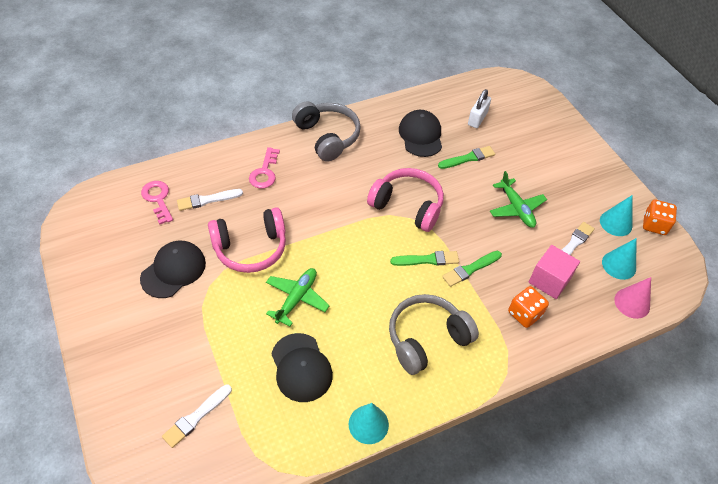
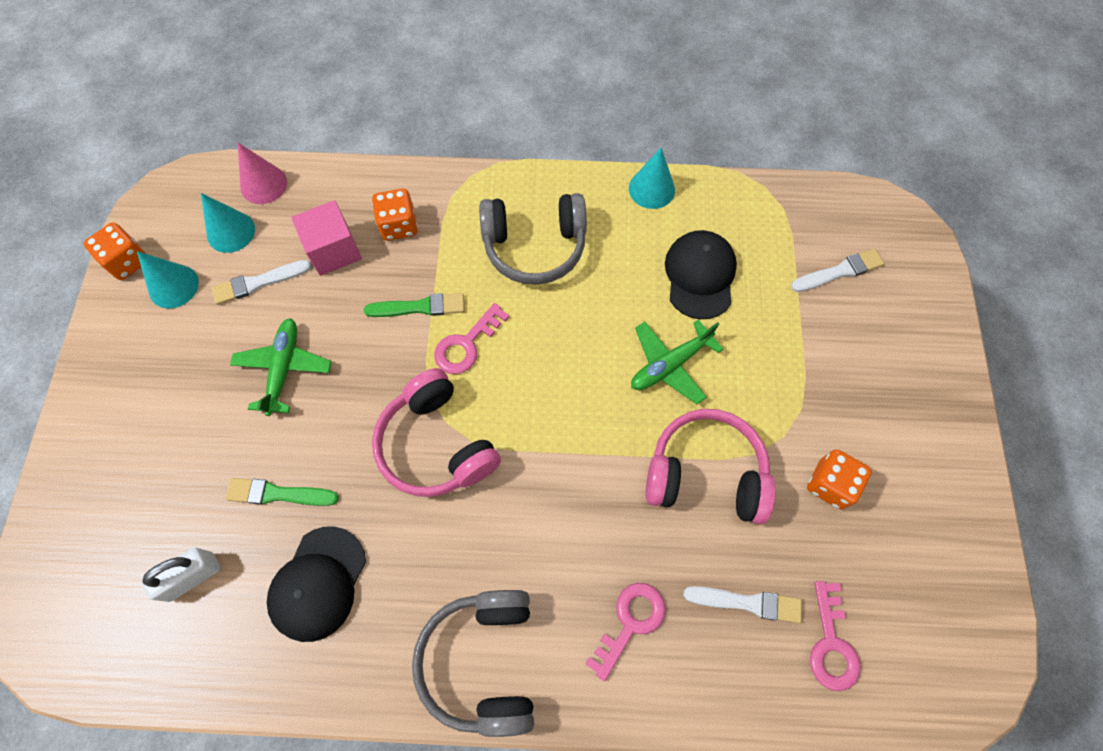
camera: 150 degrees left, 15 degrees up
black cap [140,241,206,298] -> orange dice [807,449,872,510]
green brush [390,251,459,266] -> pink key [434,303,509,374]

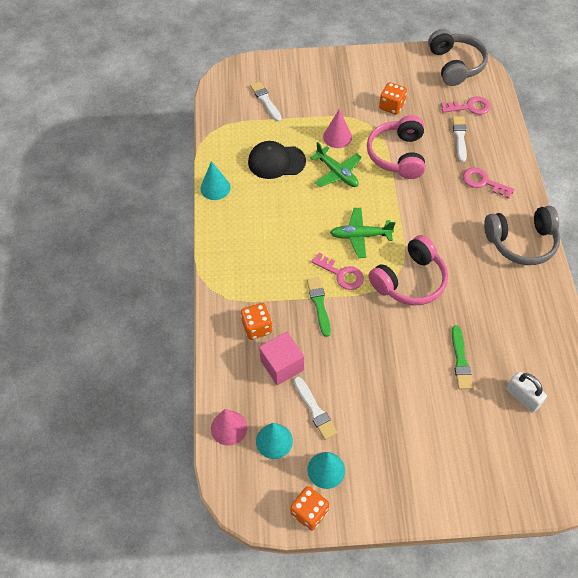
camera: 95 degrees left, 10 degrees down
green plane [230,318,332,416] -> green plane moved to [330,208,395,258]
black cap [267,526,366,642] -> none
grey headphones [479,193,587,285] -> grey headphones moved to [428,29,488,86]
none -> pink cone [323,109,352,148]

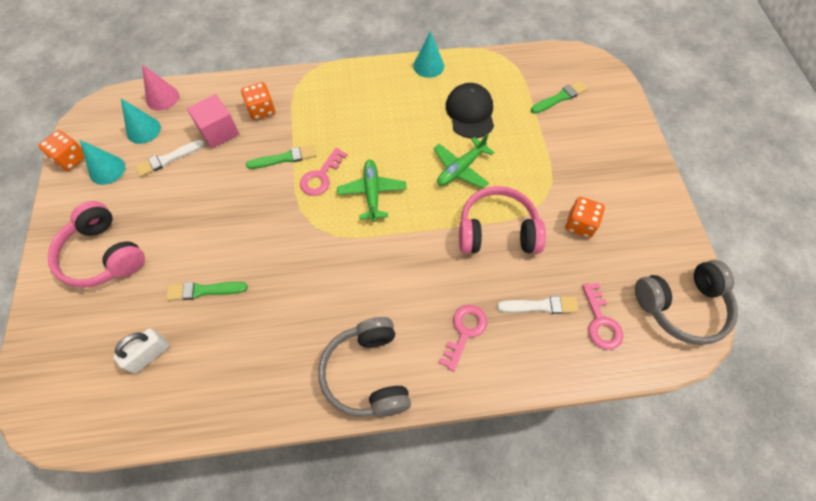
camera: 85 degrees right, 5 degrees up
white brush [250,81,282,122] -> green brush [531,81,587,114]
pink cone [323,109,352,148] -> none
pink headphones [368,235,448,305] -> pink headphones moved to [48,201,145,288]

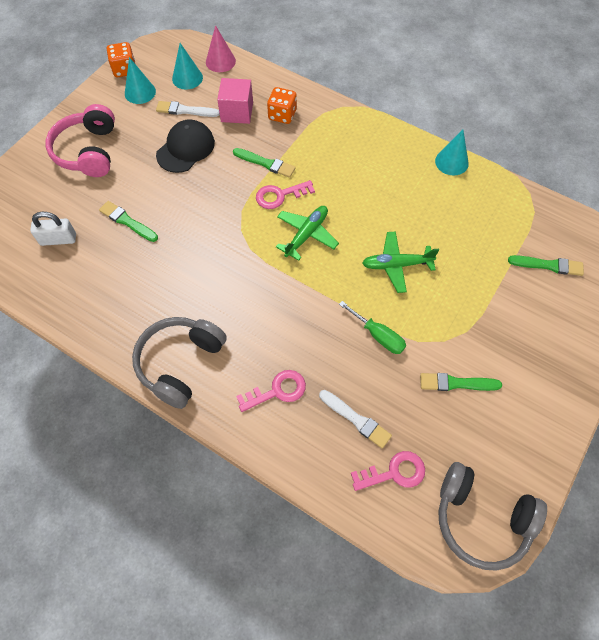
camera: 40 degrees right, 0 degrees up
black cap [446,83,494,139] -> black cap moved to [156,119,215,173]
pink headphones [459,186,546,254] -> green screwdriver [339,301,406,354]
orange dice [565,197,605,238] -> green brush [420,373,502,391]
pink key [582,283,623,350] -> pink key turned 135 degrees counterclockwise [351,451,425,491]

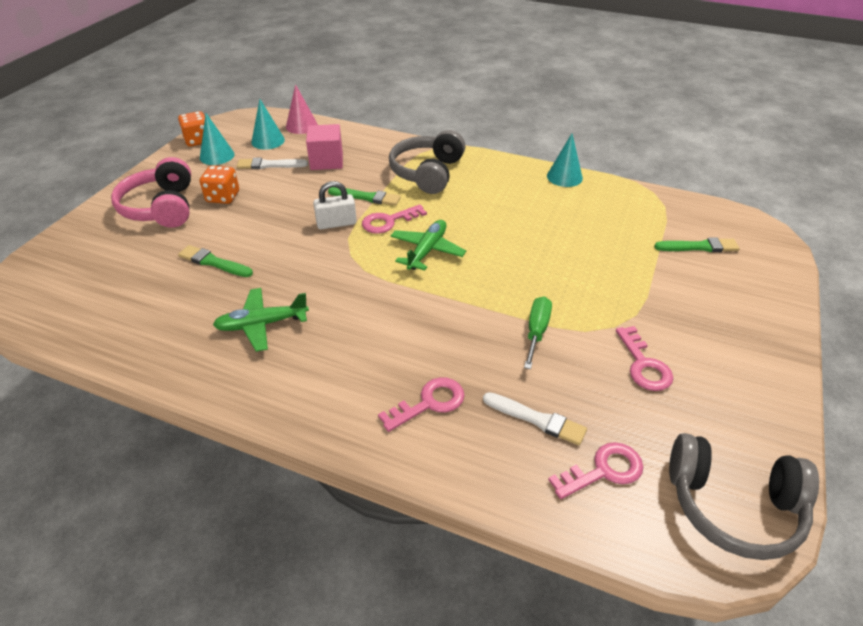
camera: 10 degrees left, 20 degrees down
white padlock [30,212,76,246] -> white padlock moved to [313,181,357,229]
grey headphones [132,317,227,409] -> grey headphones moved to [389,130,465,194]
black cap [156,119,215,173] -> none
orange dice [267,87,297,124] -> orange dice moved to [200,166,239,204]
green screwdriver [339,301,406,354] -> green screwdriver turned 105 degrees counterclockwise [524,296,552,369]
green plane [362,231,439,293] -> green plane moved to [213,288,309,352]
green brush [420,373,502,391] -> pink key [616,326,673,391]

